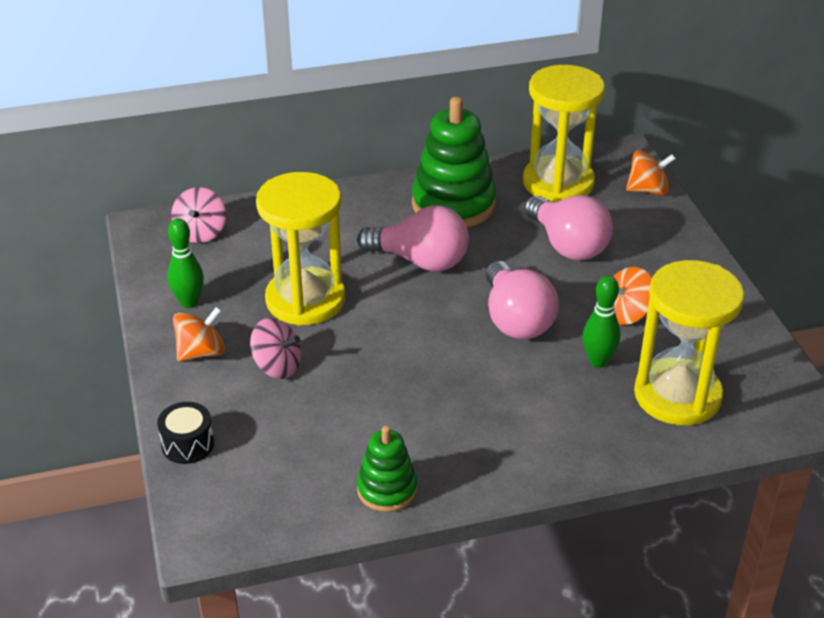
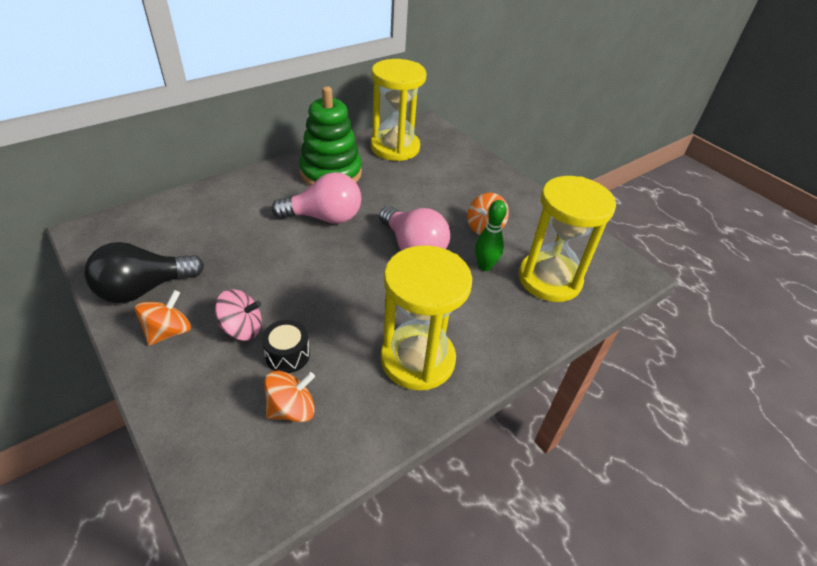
camera: 25 degrees left, 5 degrees up
black drum [157,402,214,464] -> black drum moved to [262,320,310,373]
green bowling pin [168,218,204,308] -> black light bulb [84,242,204,303]
pink spinning top [171,187,226,243] -> none
yellow hourglass [256,172,345,326] -> yellow hourglass moved to [381,245,472,391]
green stacking toy [357,426,417,512] -> none
pink light bulb [524,195,613,260] -> none
orange spinning top [626,150,676,195] -> orange spinning top moved to [264,370,315,422]

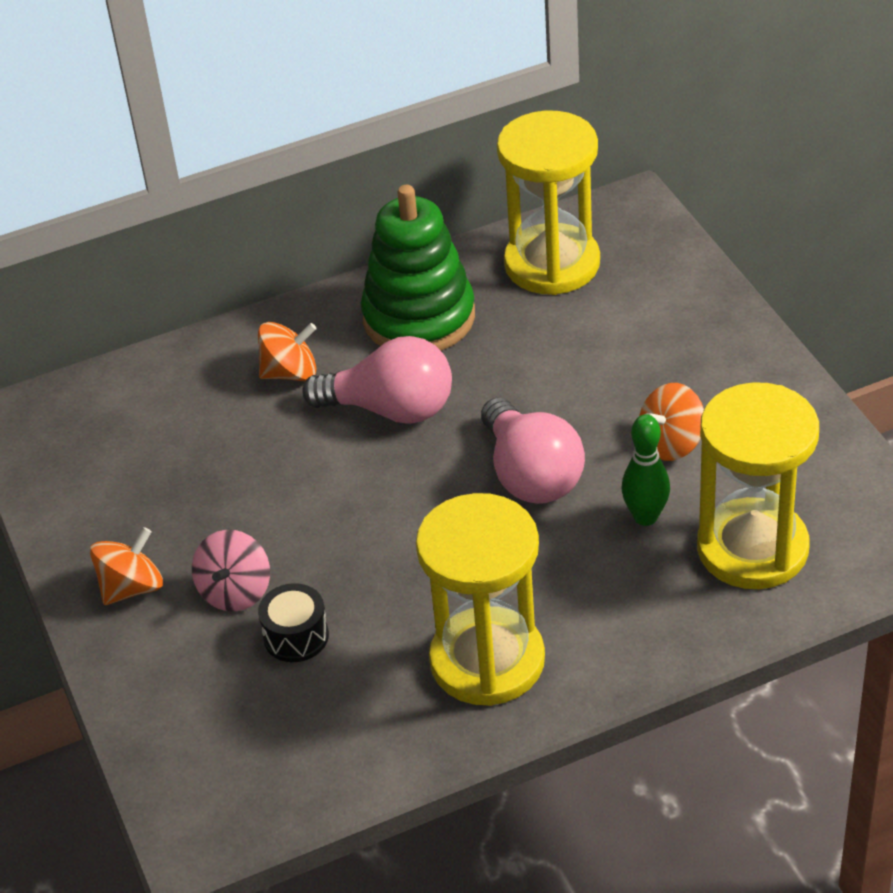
camera: 20 degrees right, 0 degrees up
black light bulb [84,242,204,303] -> none
pink spinning top [215,289,262,341] -> pink spinning top turned 90 degrees clockwise [192,530,270,611]
orange spinning top [264,370,315,422] -> orange spinning top moved to [258,322,317,381]

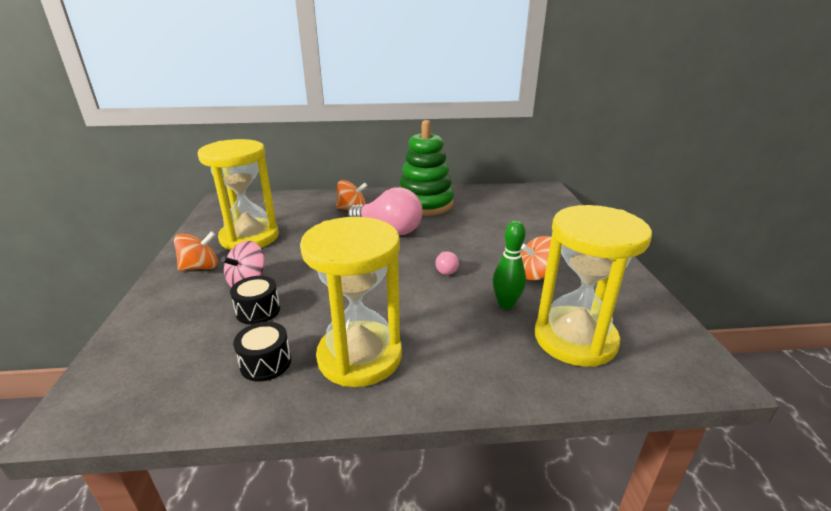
camera: 15 degrees right, 15 degrees down
pink light bulb [481,397,585,504] -> pink light bulb [435,251,459,275], size x0.43
yellow hourglass [497,111,600,295] -> yellow hourglass moved to [198,139,279,250]
none -> black drum [233,322,291,382]

